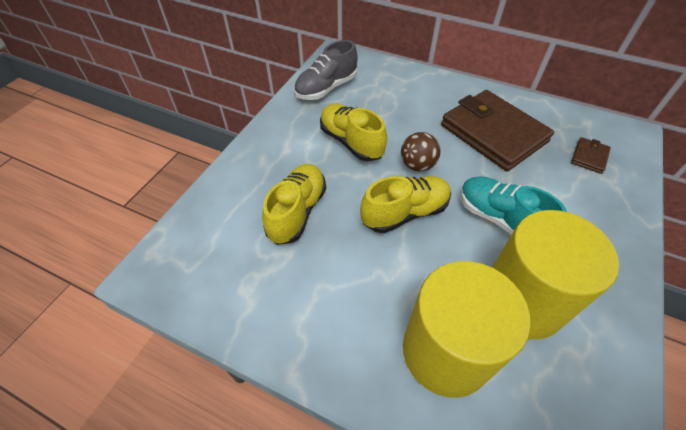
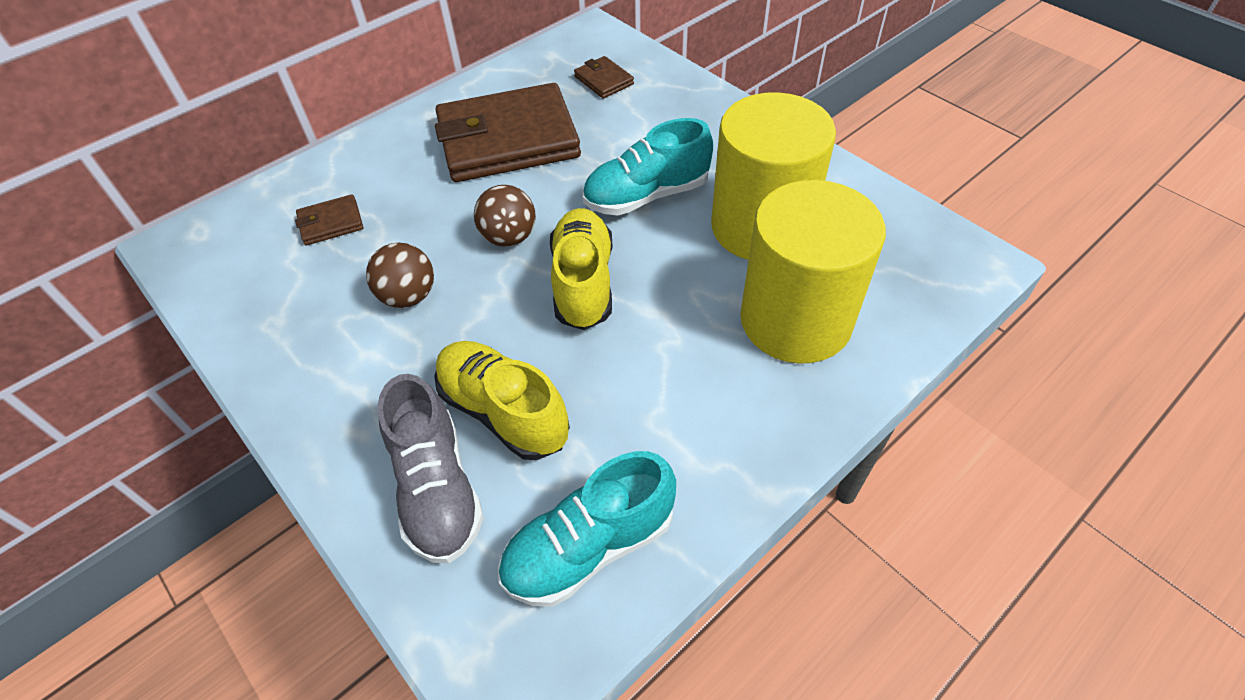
camera: 65 degrees left, 0 degrees up
grey shoe [294,40,358,100] -> grey shoe moved to [377,374,484,564]
yellow shoe [320,104,387,162] -> brown ball [366,243,434,308]
none -> brown wallet [295,194,363,245]
none -> turquoise shoe [498,451,676,607]

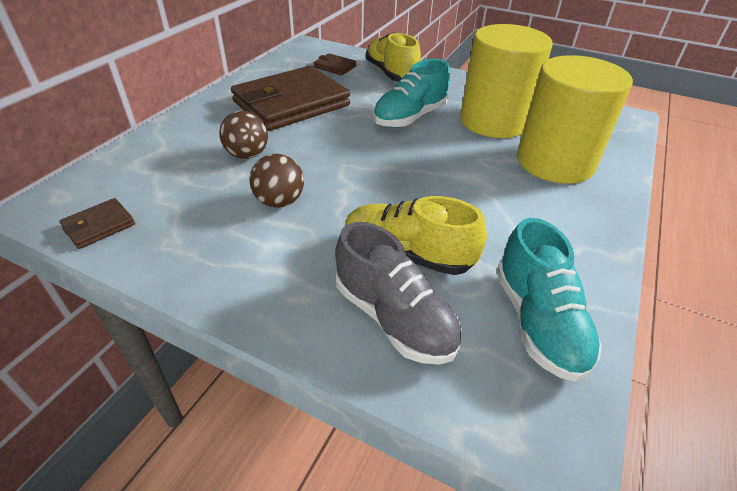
camera: 25 degrees left, 10 degrees down
brown wallet [295,194,363,245] -> brown wallet moved to [60,198,135,249]
brown ball [474,185,536,247] -> brown ball moved to [219,110,268,159]
turquoise shoe [498,451,676,607] -> turquoise shoe turned 45 degrees counterclockwise [496,218,602,382]
yellow shoe [550,208,613,330] -> yellow shoe moved to [366,32,421,82]

